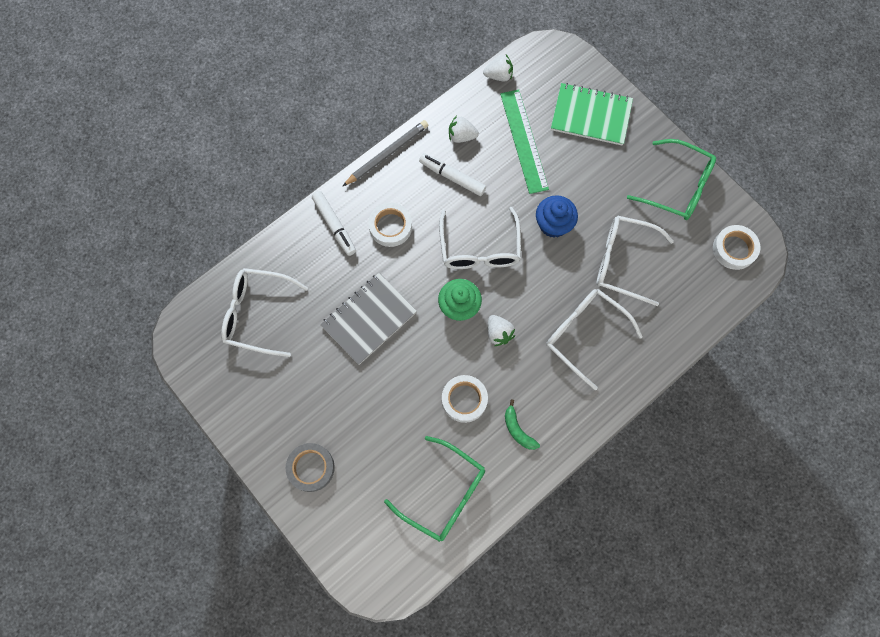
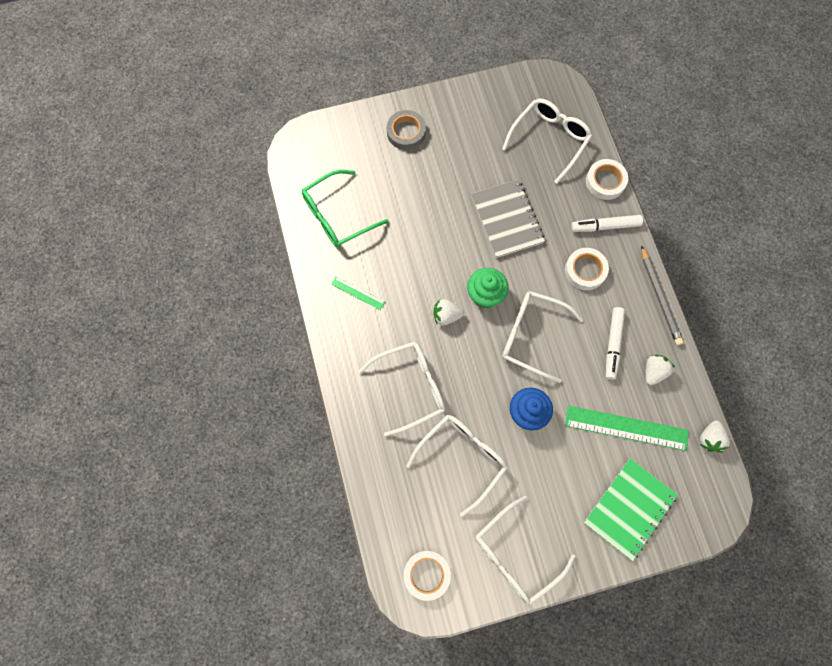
camera: 115 degrees right, 0 degrees up
white marker [419,153,486,196] -> white marker turned 135 degrees clockwise [606,307,625,380]
white tape [442,375,488,423] -> white tape moved to [586,159,628,200]
green banana [505,399,540,450] -> green ruler [331,277,385,310]
green glasses [627,139,716,220] -> white glasses [475,496,576,605]

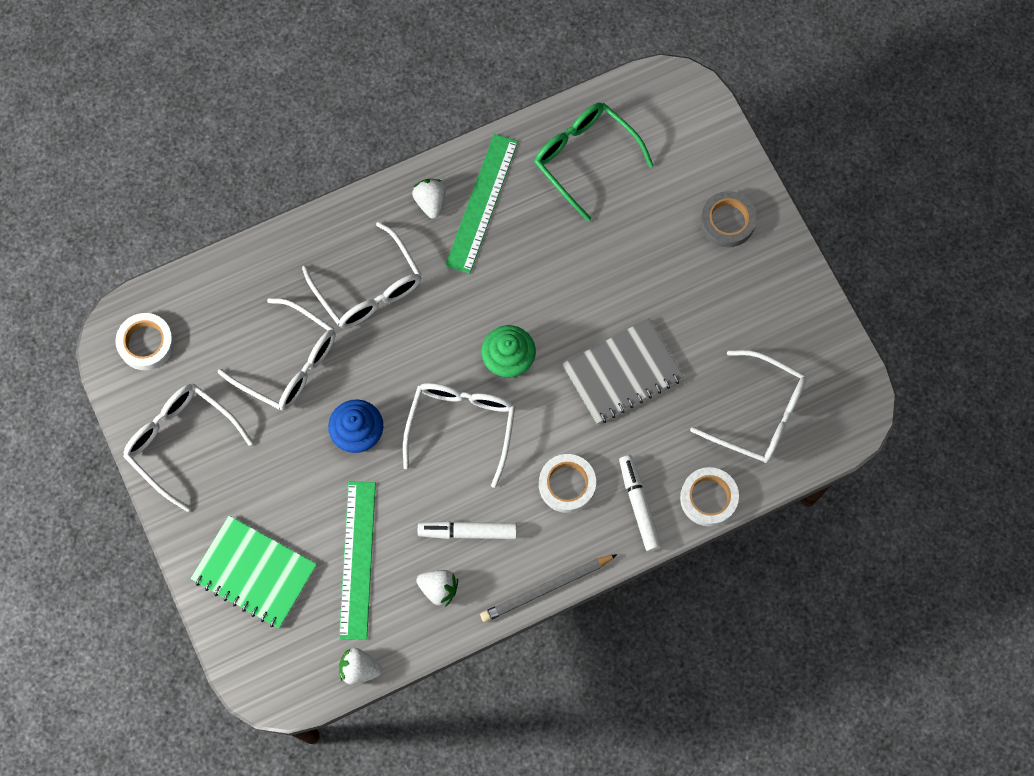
camera: 80 degrees right, 0 degrees up
green ruler [331,277,385,310] -> green ruler [445,134,518,274], size x2.02
white strawberry [433,299,464,326] -> white strawberry moved to [412,179,446,219]

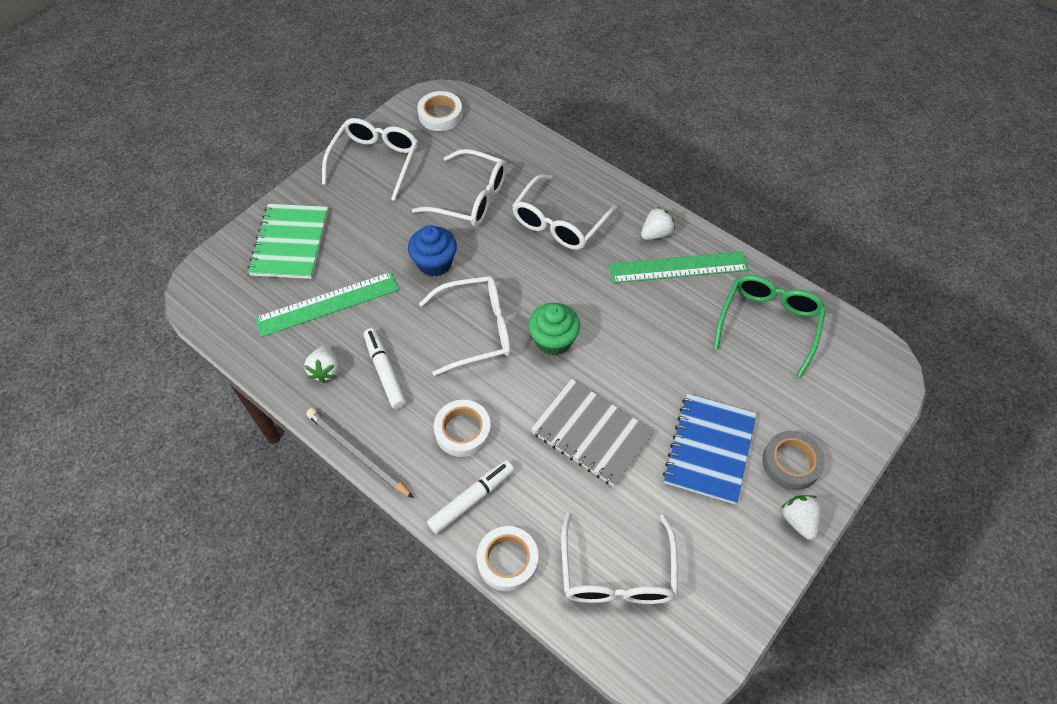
camera: 65 degrees right, 15 degrees down
white glasses [218,298,335,411] -> white glasses turned 75 degrees counterclockwise [412,149,507,227]
white strawberry [339,648,382,685] -> white strawberry moved to [781,495,821,540]
none -> blue notebook [663,393,756,504]

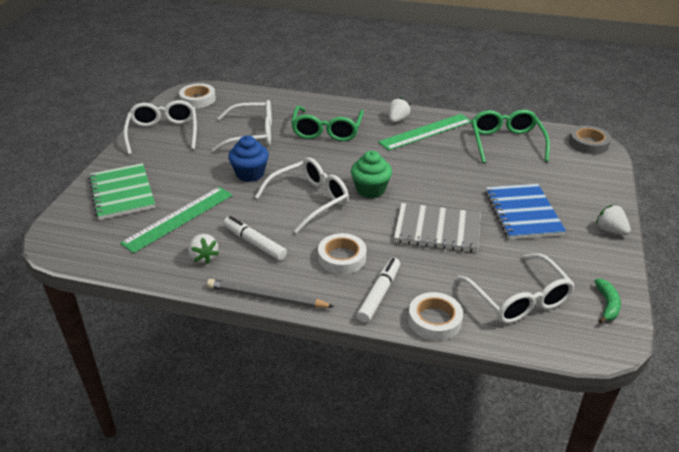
camera: 25 degrees left, 20 degrees down
white glasses [512,174,617,250] -> green glasses [291,106,364,141]
grey tape [762,431,825,490] -> grey tape moved to [569,125,611,154]
none -> green banana [594,279,621,323]

